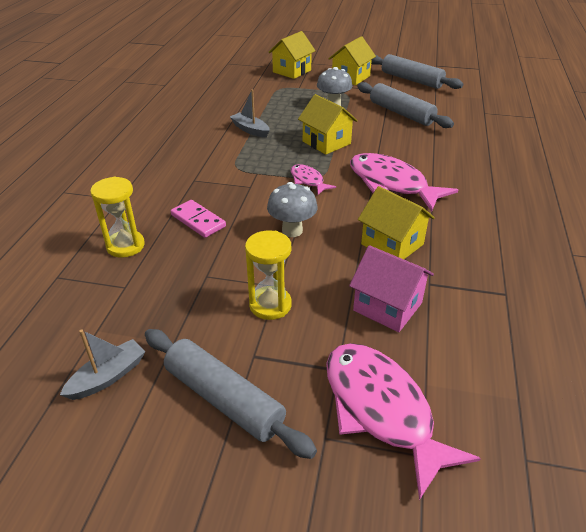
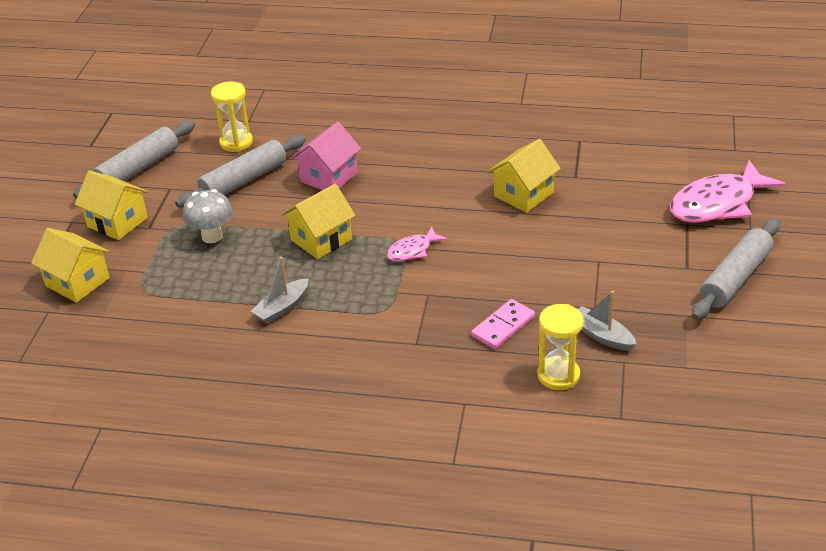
camera: 90 degrees left, 0 degrees up
grey boat [60,330,146,400] -> grey boat moved to [578,291,637,351]
yellow hourglass [245,231,292,320] -> yellow hourglass moved to [211,82,253,152]
grey mushroom [267,182,318,237] -> none
pink house [349,245,434,332] -> pink house moved to [291,122,361,190]
pink fish [350,153,458,212] -> none

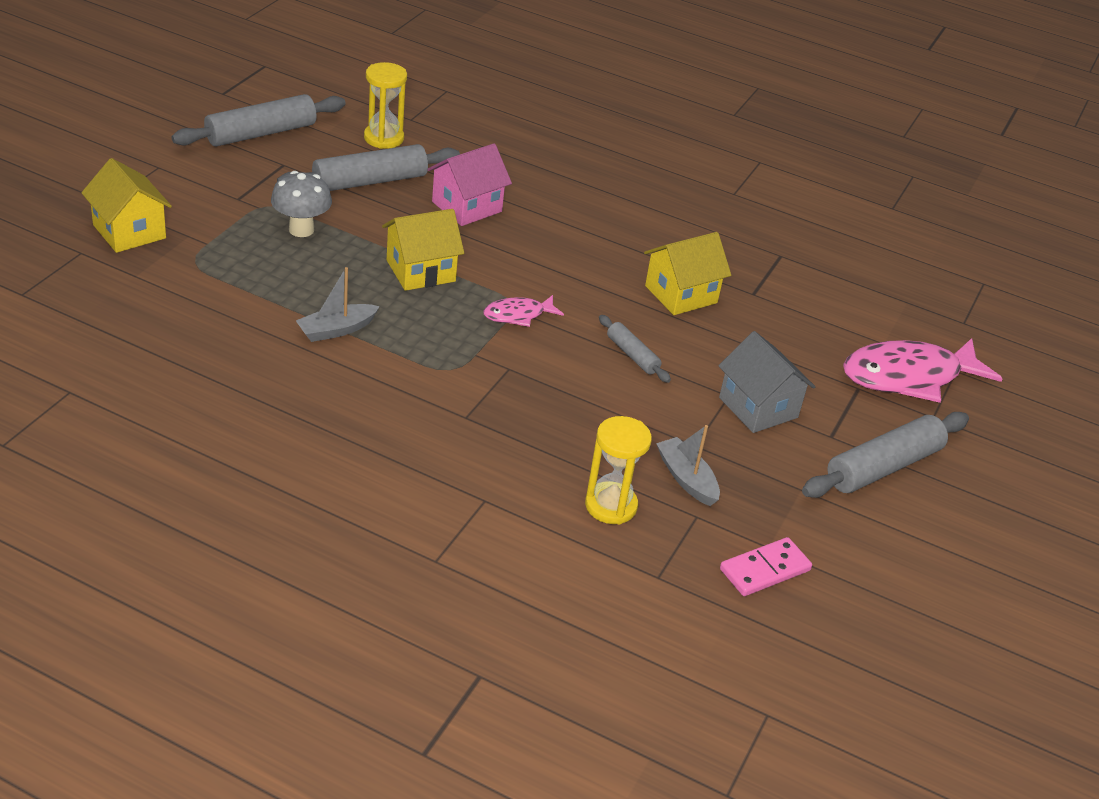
camera: 10 degrees right, 0 degrees up
yellow house [75,170,148,240] -> none
pink domino [472,299,535,349] -> pink domino moved to [720,537,812,596]
none -> grey rolling pin [599,315,671,383]
none -> grey house [718,331,815,433]

